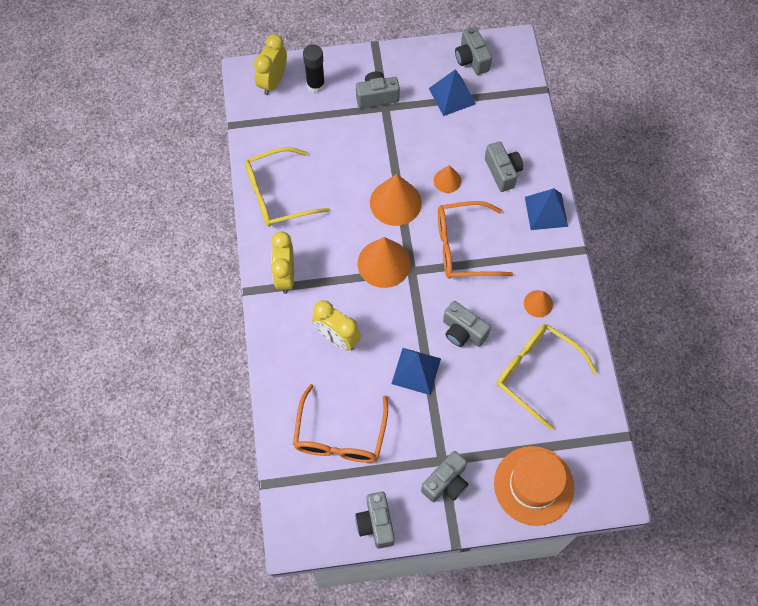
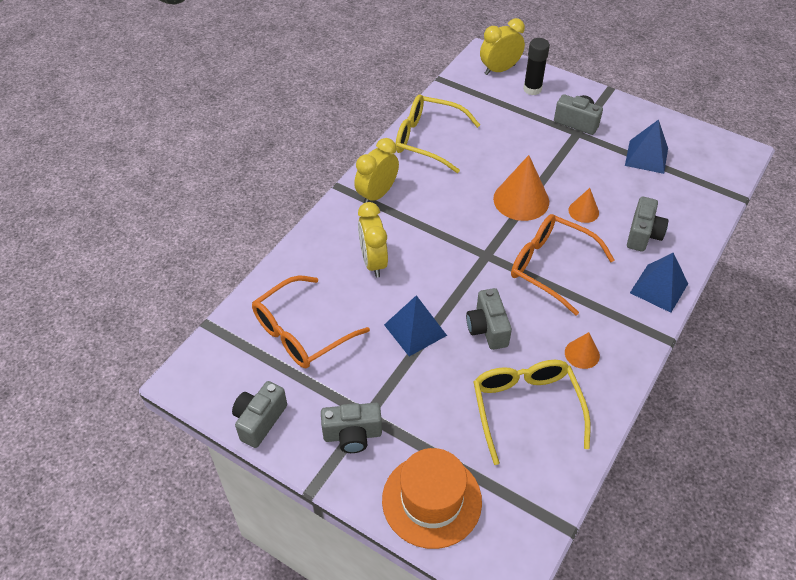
camera: 40 degrees right, 15 degrees down
orange cone [358,237,411,288] -> none
grey camera [455,27,492,75] -> none

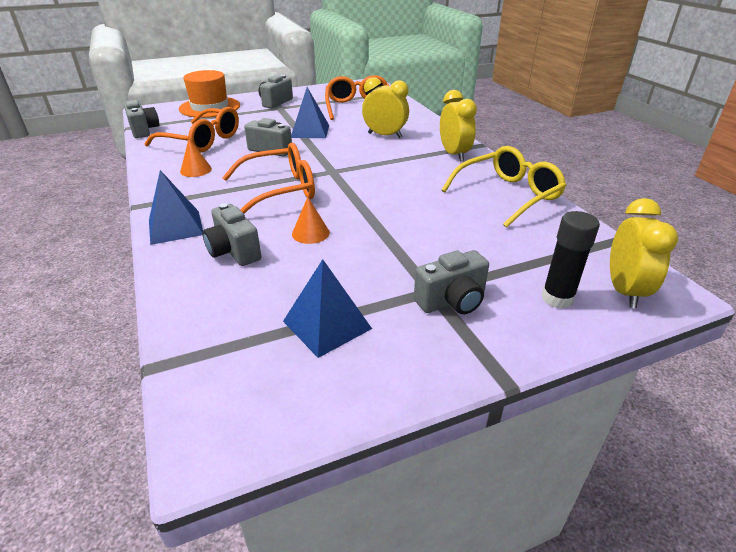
camera: 125 degrees right, 15 degrees down
grey camera [232,381,287,448] -> grey camera moved to [124,100,159,138]
yellow glasses [474,360,590,465] -> orange glasses [144,107,239,153]
orange cone [493,155,549,221] -> none

